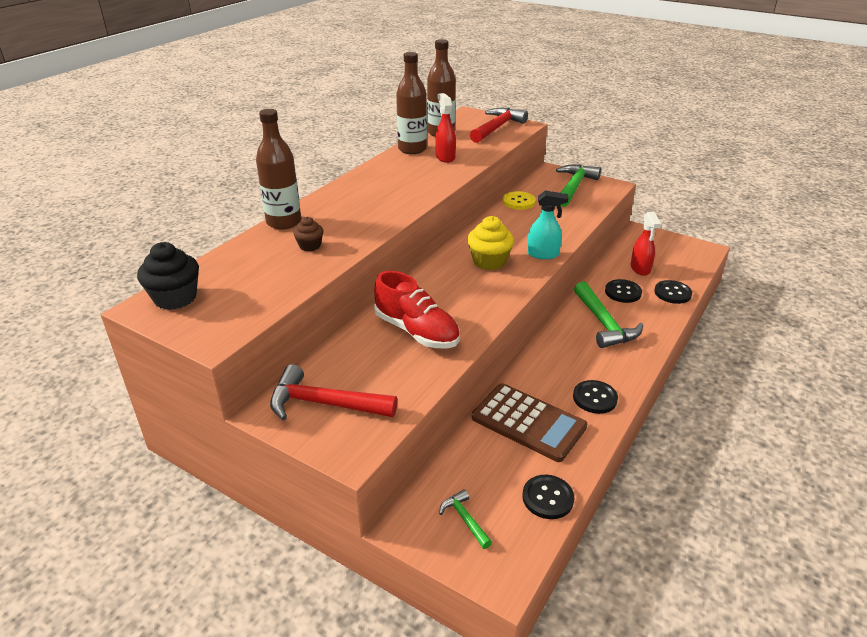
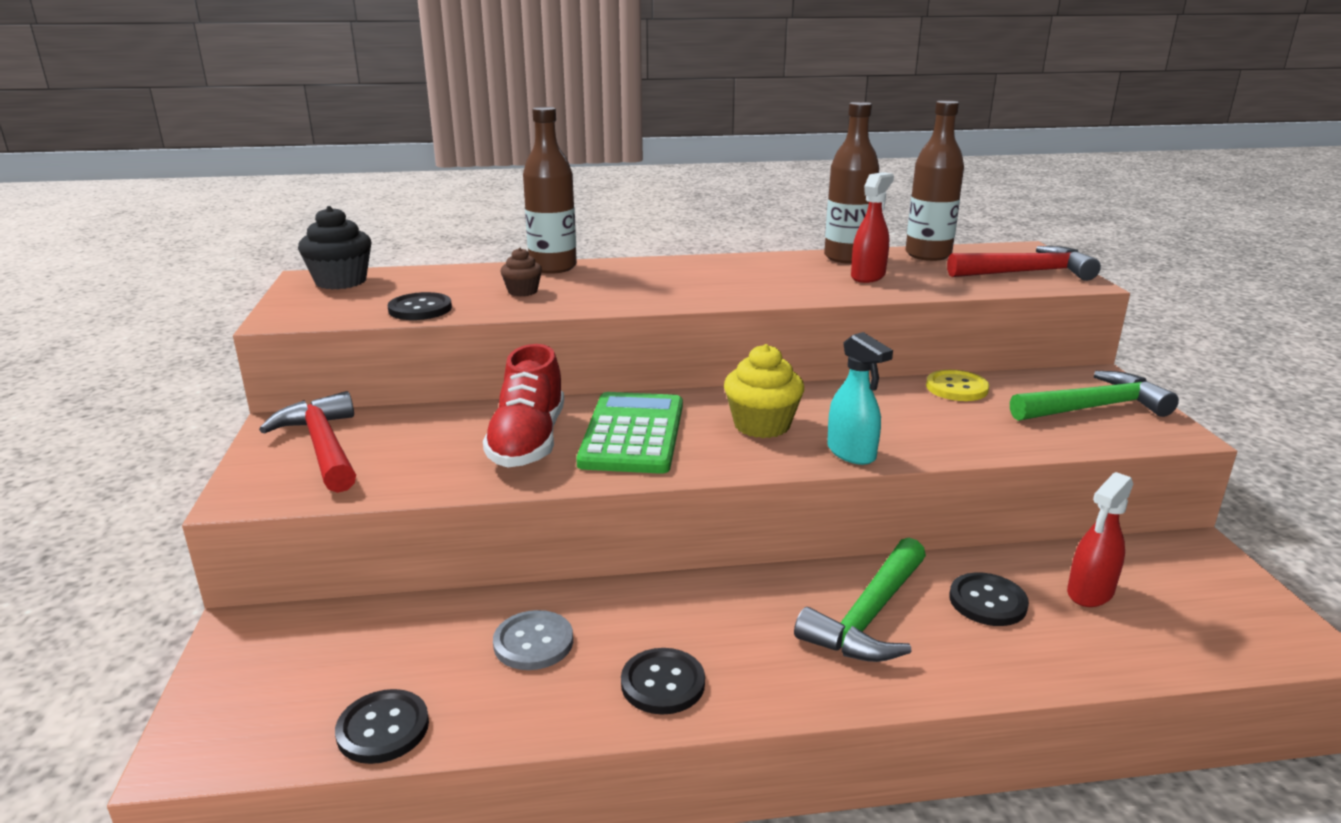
camera: 50 degrees right, 10 degrees down
green hammer [439,489,492,549] -> none
brown calculator [472,383,587,462] -> grey button [493,610,573,670]
black button [654,280,692,304] -> black button moved to [388,292,452,320]
none -> green calculator [576,392,683,474]

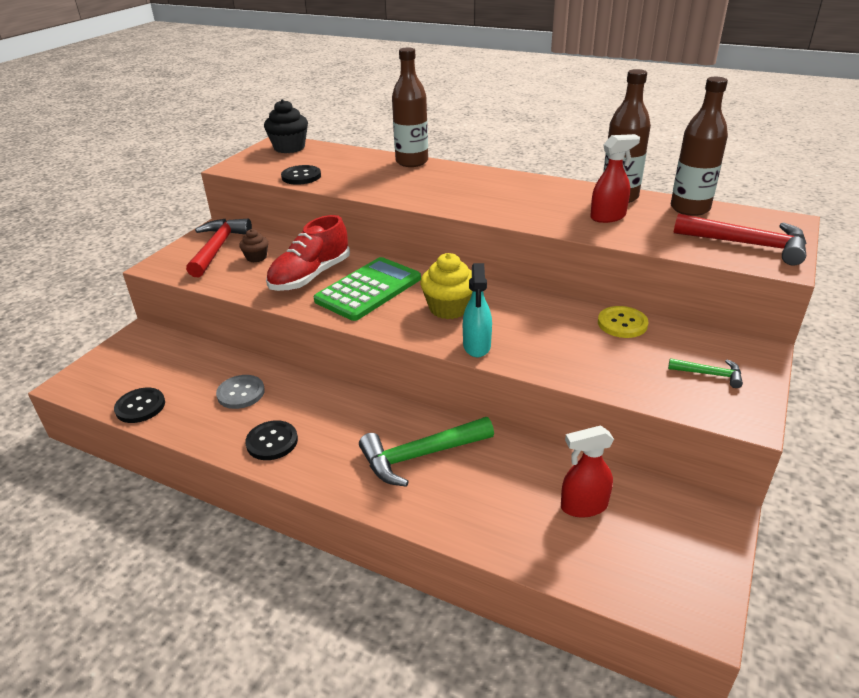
camera: 35 degrees right, 10 degrees up
brown cupcake [500,248,542,297] -> brown cupcake moved to [239,229,268,262]
black button [949,572,1029,626] -> none
green hammer [1010,371,1179,421] -> green hammer [668,358,743,388], size x0.51

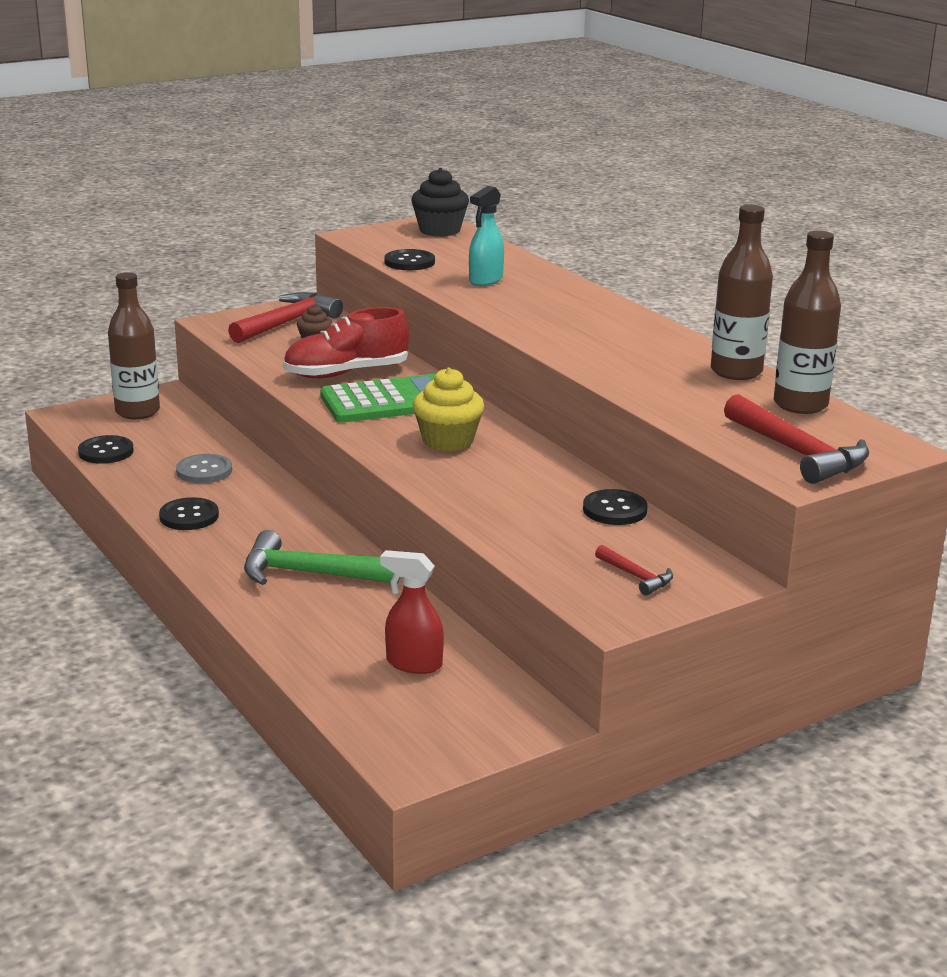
camera: 30 degrees right, 10 degrees down
brown bottle [392,48,428,167] -> brown bottle moved to [108,272,160,419]
turquoise spray bottle [463,263,492,358] -> turquoise spray bottle moved to [469,186,504,286]
red spray bottle [590,134,640,223] -> none
yellow button [598,306,648,338] -> black button [583,489,648,525]
green hammer [668,358,743,388] -> red hammer [595,545,673,596]

